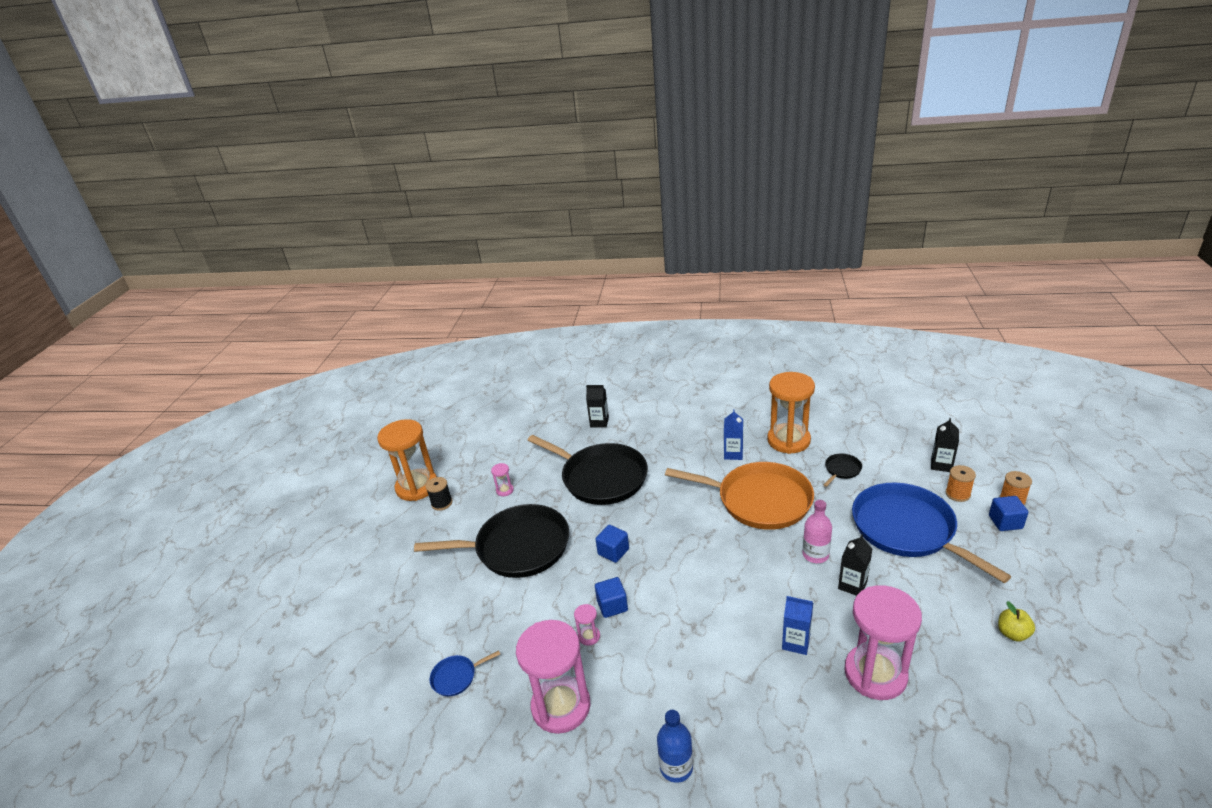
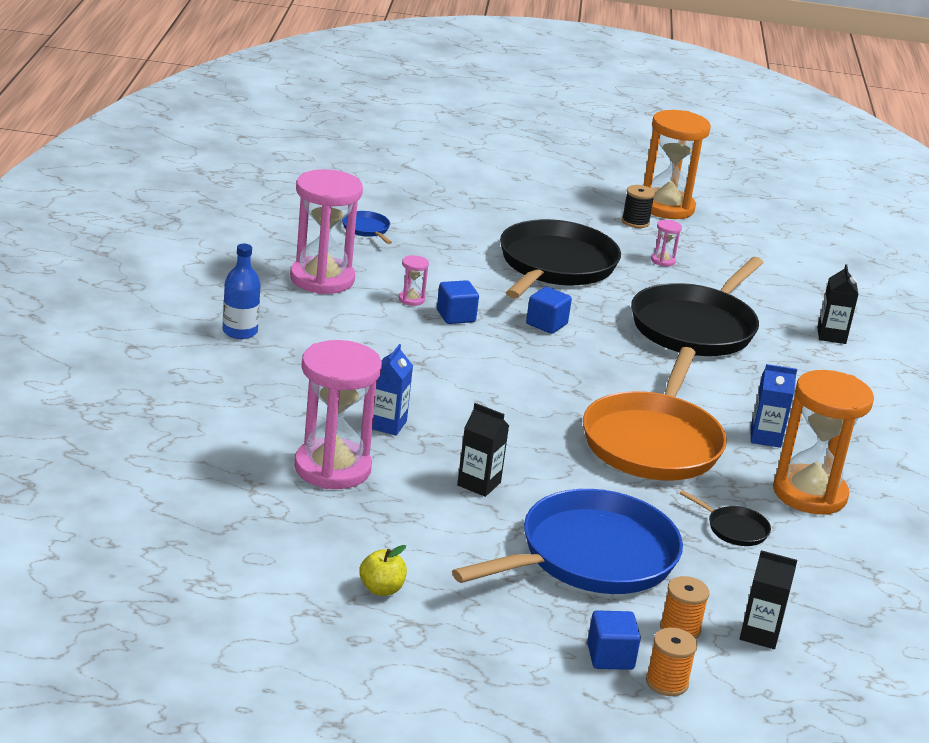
camera: 80 degrees right, 5 degrees down
black pan [414,504,569,578] -> black pan turned 150 degrees counterclockwise [500,219,621,298]
pink bottle [802,500,832,563] -> none

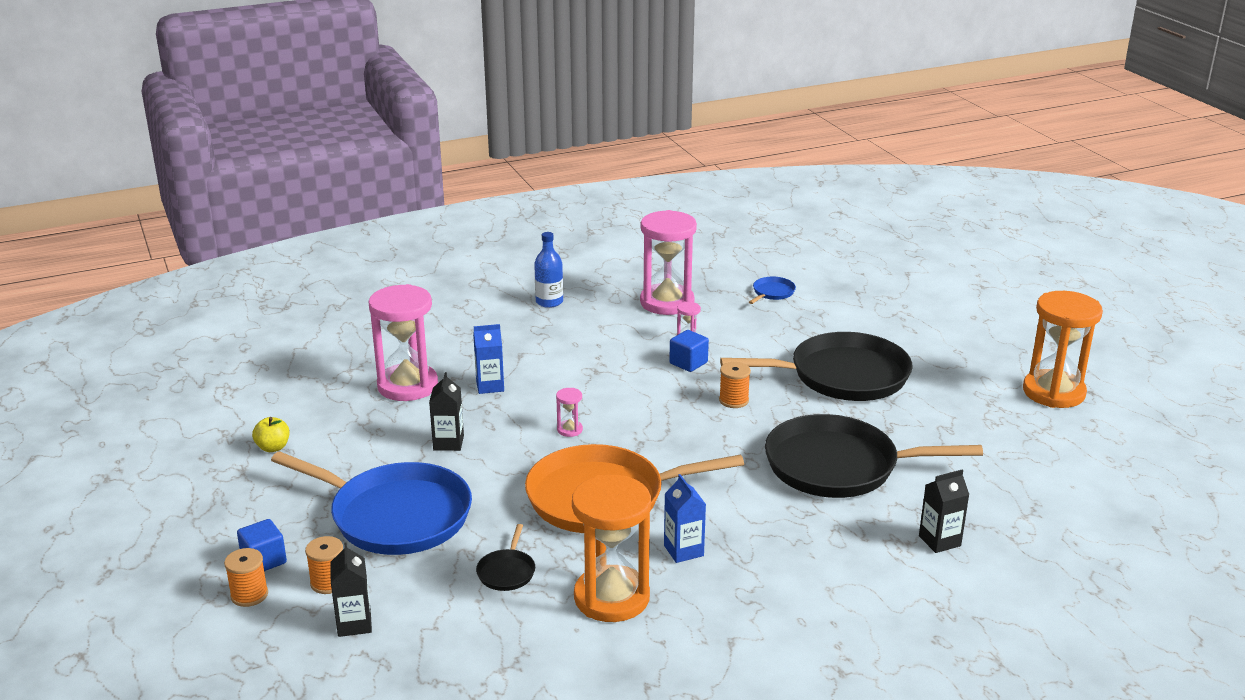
camera: 65 degrees right, 0 degrees up
blue cube [526,287,572,334] -> orange spool [719,362,751,408]
black spool [622,185,655,228] -> none
pink hourglass [651,220,682,266] -> pink hourglass moved to [556,388,583,437]

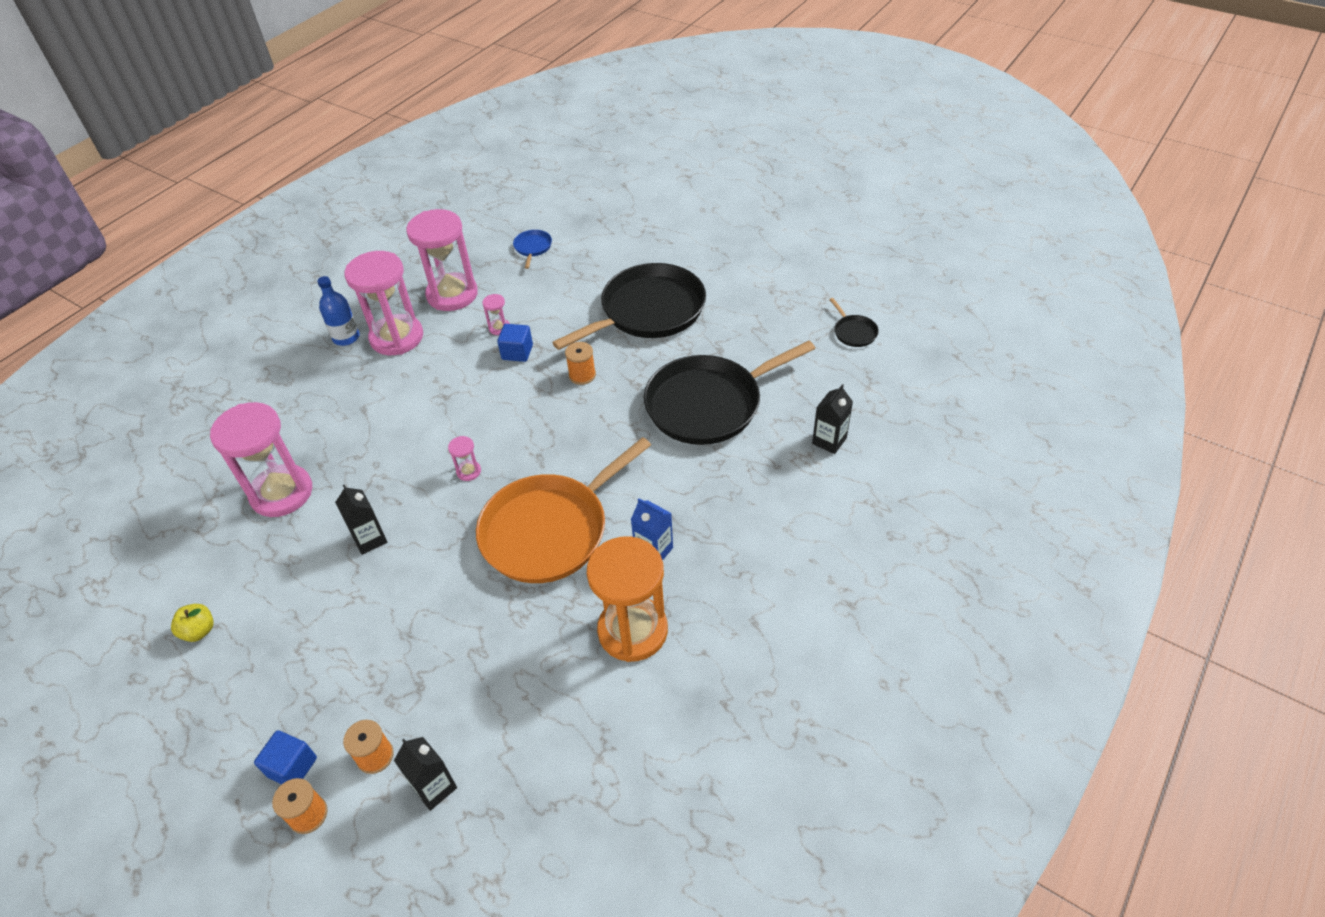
camera: 30 degrees left, 20 degrees up
blue pan [271,451,472,555] -> none
blue carton [473,324,504,394] -> none
black pan [476,524,535,591] -> black pan moved to [829,298,879,347]
orange hourglass [1023,291,1103,408] -> none
none -> pink hourglass [345,251,423,355]

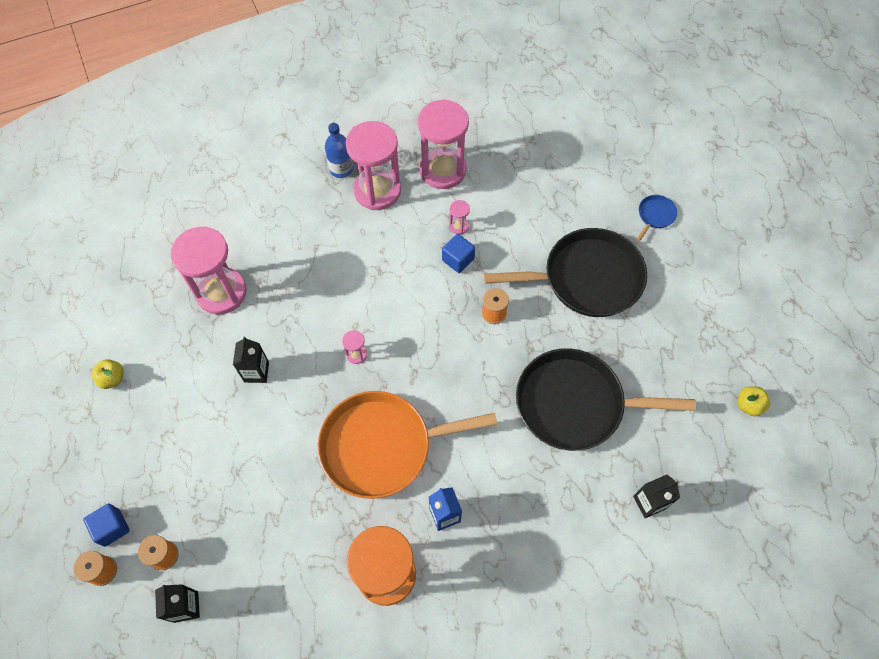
camera: 30 degrees right, 15 degrees up
blue pan [513,230,552,269] -> blue pan moved to [636,195,677,242]
black pan [829,298,879,347] -> yellow apple [738,387,770,416]

